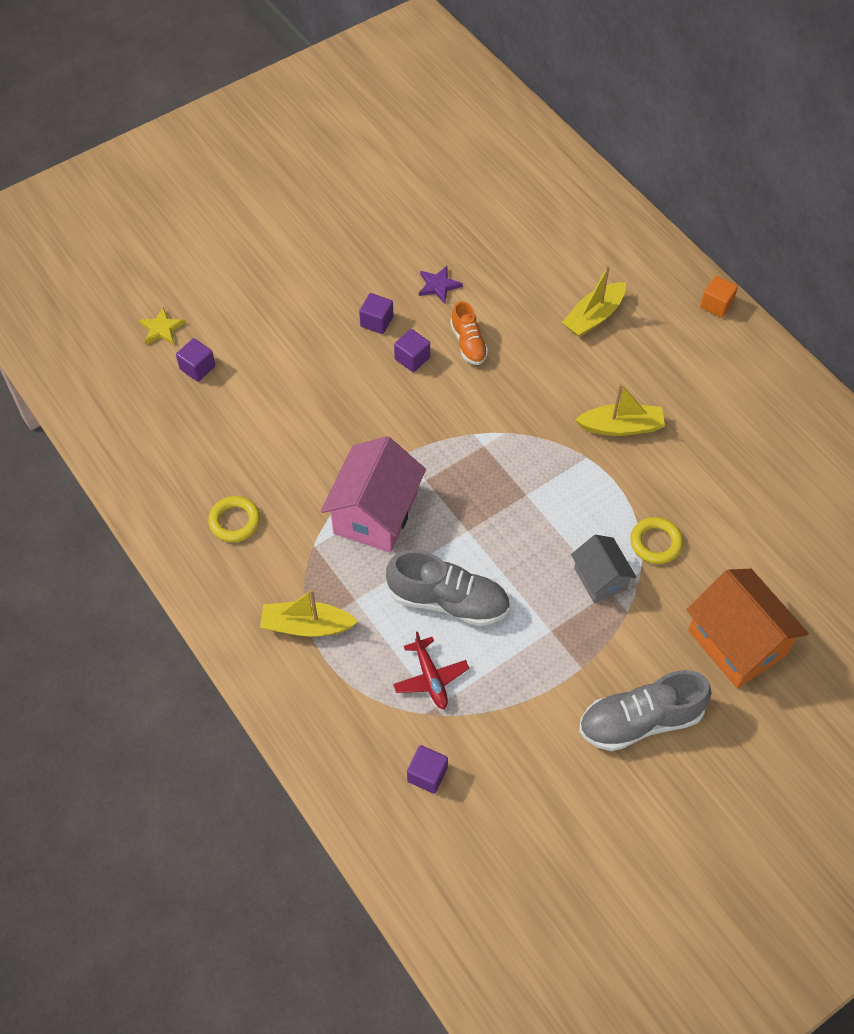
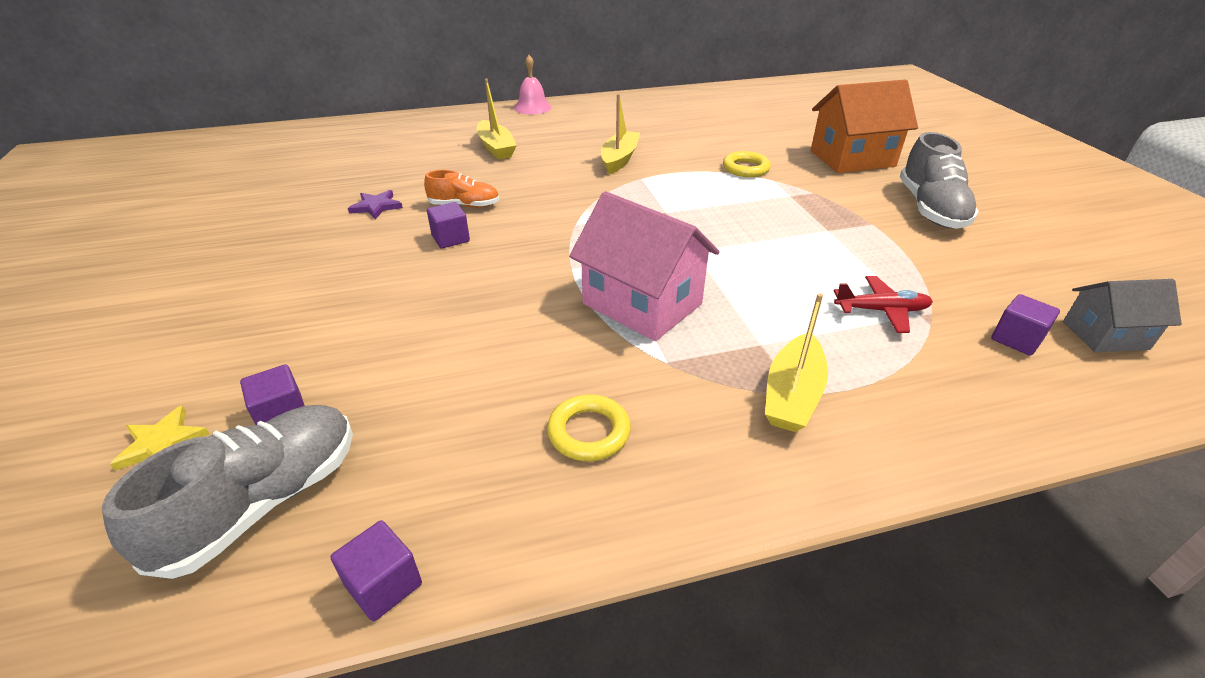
camera: 70 degrees left, 20 degrees down
purple cube [359,293,393,334] -> purple cube moved to [330,520,422,621]
grey shoe [386,550,510,626] -> grey shoe moved to [101,405,353,579]
grey house [571,535,637,603] -> grey house moved to [1063,279,1182,352]
orange cube [700,276,738,318] -> pink bell [514,55,551,115]

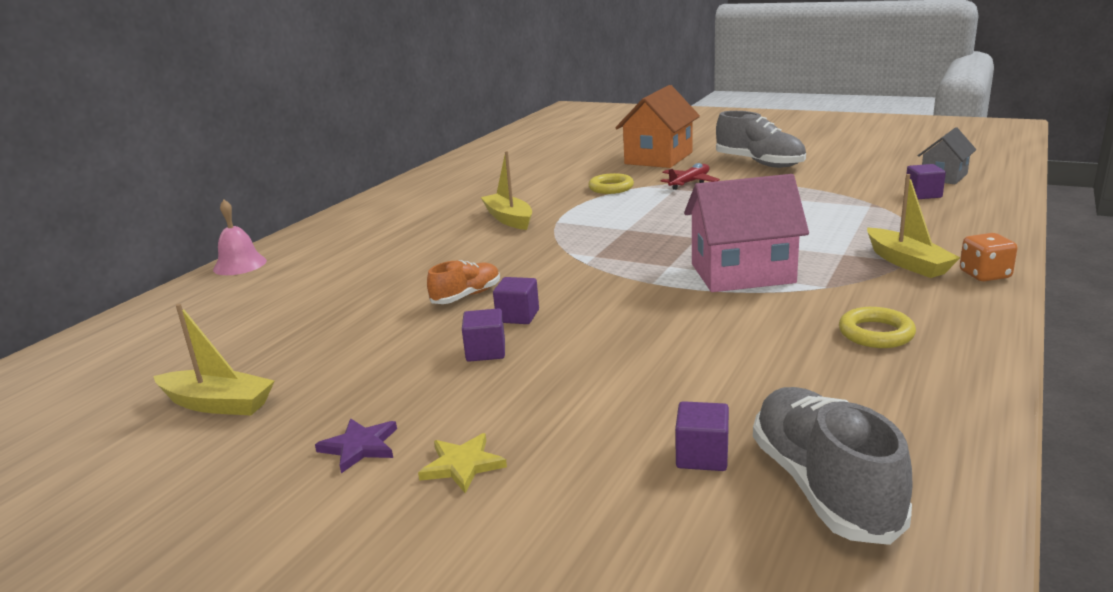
camera: 45 degrees left, 15 degrees down
yellow star [110,406,209,470] -> yellow star moved to [418,433,507,493]
purple cube [330,520,422,621] -> purple cube moved to [462,308,505,362]
purple star [348,190,403,219] -> purple star moved to [315,418,397,473]
yellow boat [477,79,517,160] -> yellow boat moved to [153,304,275,416]
pink bell [514,55,551,115] -> pink bell moved to [213,200,267,275]
red plane [834,276,933,333] -> red plane moved to [661,163,720,190]
none -> orange dice [960,233,1018,281]

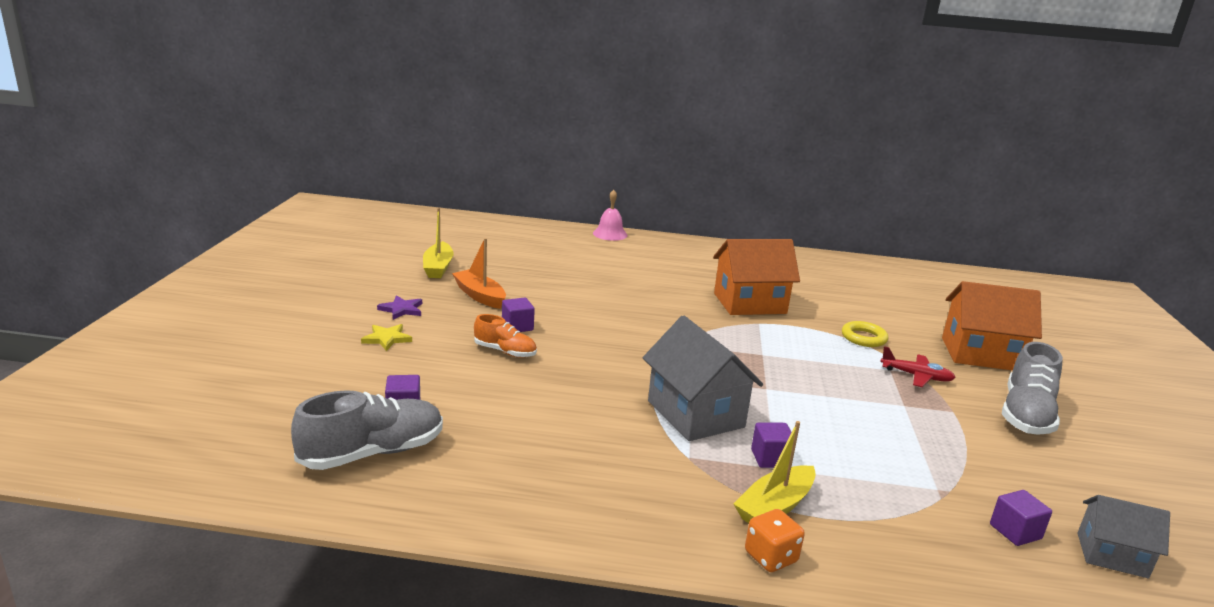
camera: 65 degrees right, 0 degrees up
orange shoe [427,260,500,304] -> orange shoe moved to [474,314,537,358]
yellow boat [481,151,532,230] -> orange house [713,239,800,315]
purple cube [493,277,539,324] -> purple cube moved to [751,423,791,468]
pink house [684,174,809,292] -> grey house [643,316,763,441]
yellow ring [839,307,916,348] -> none
none -> orange boat [452,238,506,309]

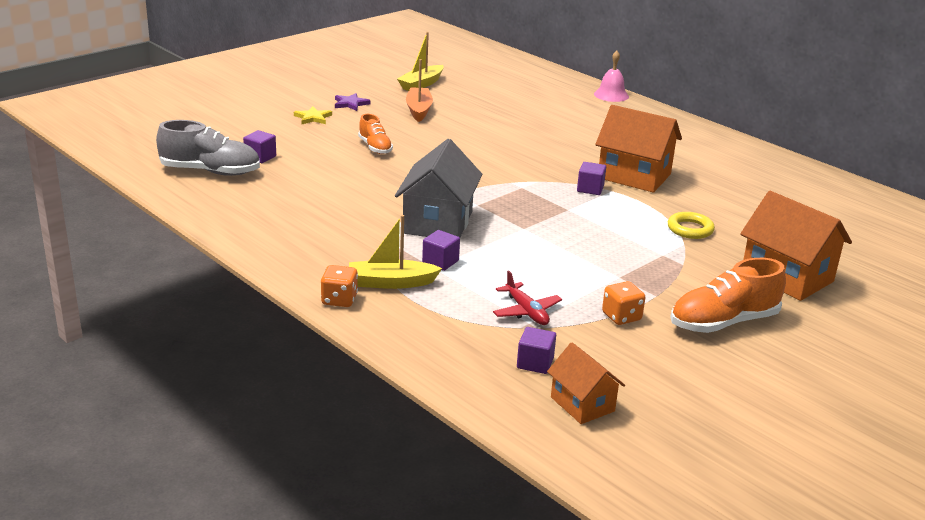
camera: 40 degrees right, 5 degrees up
purple cube [502,298,535,332] -> purple cube moved to [577,162,606,195]
red plane [880,346,956,387] -> red plane moved to [493,271,562,325]
grey shoe [1002,342,1063,435] -> orange shoe [670,258,786,333]
grey house [1077,495,1170,578] -> orange house [547,343,625,424]
none -> orange dice [602,281,646,325]

